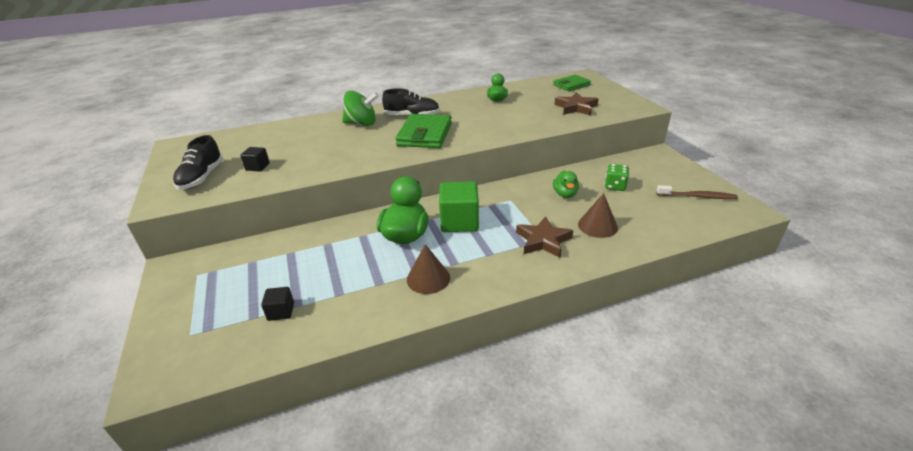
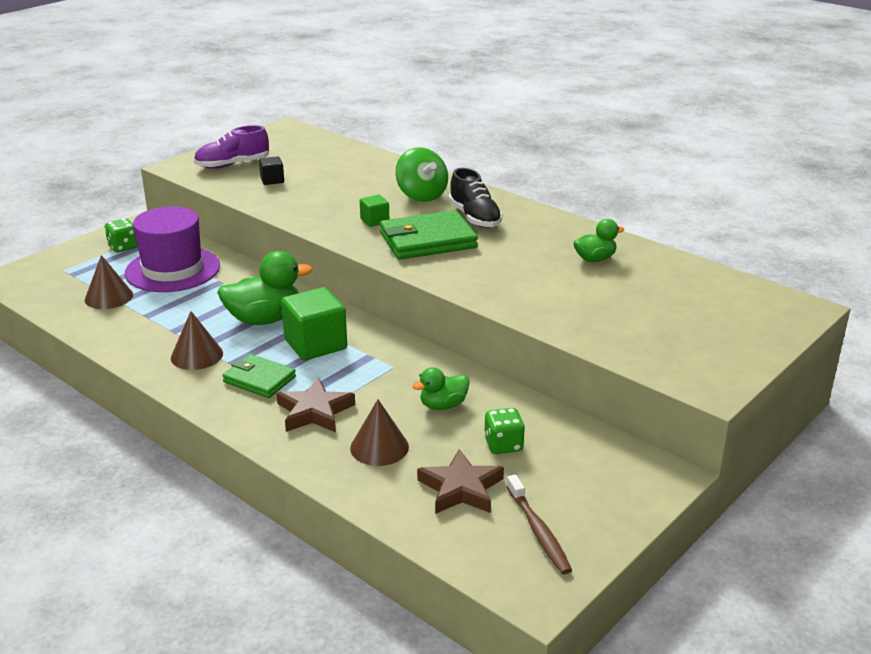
camera: 60 degrees right, 5 degrees down
black shoe [173,135,223,190] -> purple shoe [194,125,269,169]
black cube [261,287,294,321] -> brown cone [85,255,133,309]
green wallet [553,75,591,91] -> green wallet moved to [222,354,296,398]
brown star [555,92,598,115] -> brown star moved to [417,449,504,514]
none -> green dice [105,218,138,252]
none -> purple hat [125,206,220,292]
none -> green cube [360,195,389,227]

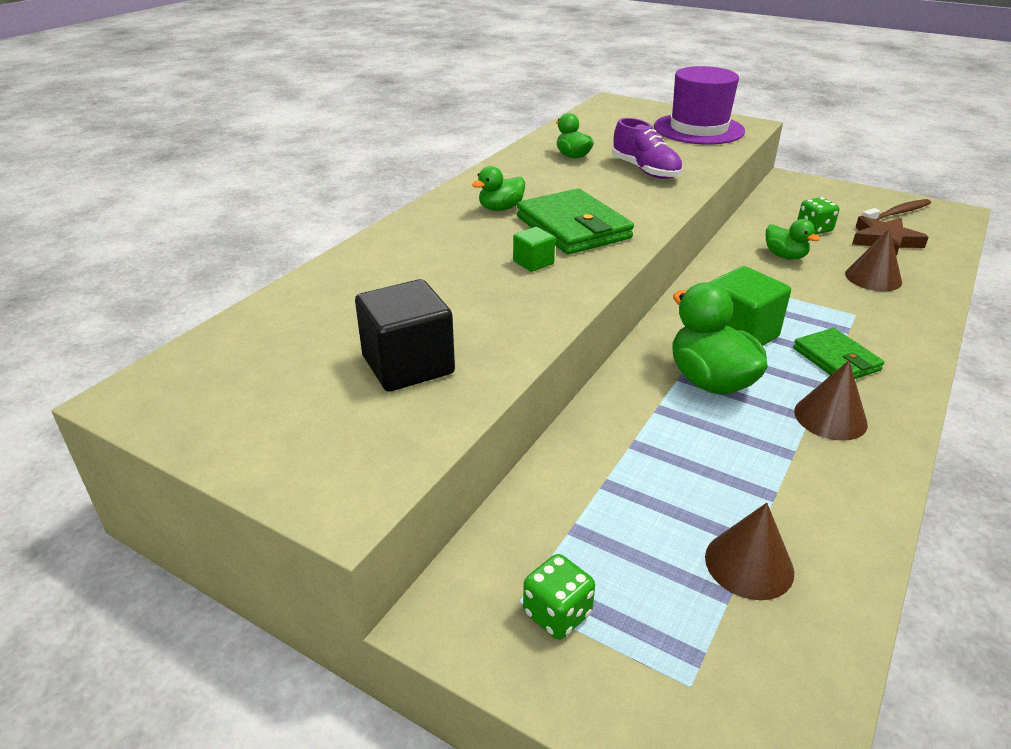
camera: 100 degrees left, 5 degrees up
purple hat [125,206,220,292] -> purple hat moved to [654,66,745,145]
purple shoe [194,125,269,169] -> purple shoe moved to [612,118,683,179]
green wallet [222,354,296,398] -> green wallet turned 45 degrees counterclockwise [793,328,884,379]
black cube [259,156,284,185] -> black cube [355,279,455,392], size x1.96
brown star [277,378,355,432] -> none
green spinning top [395,147,448,202] -> none
black shoe [449,168,503,228] -> green duck [472,166,525,211]

